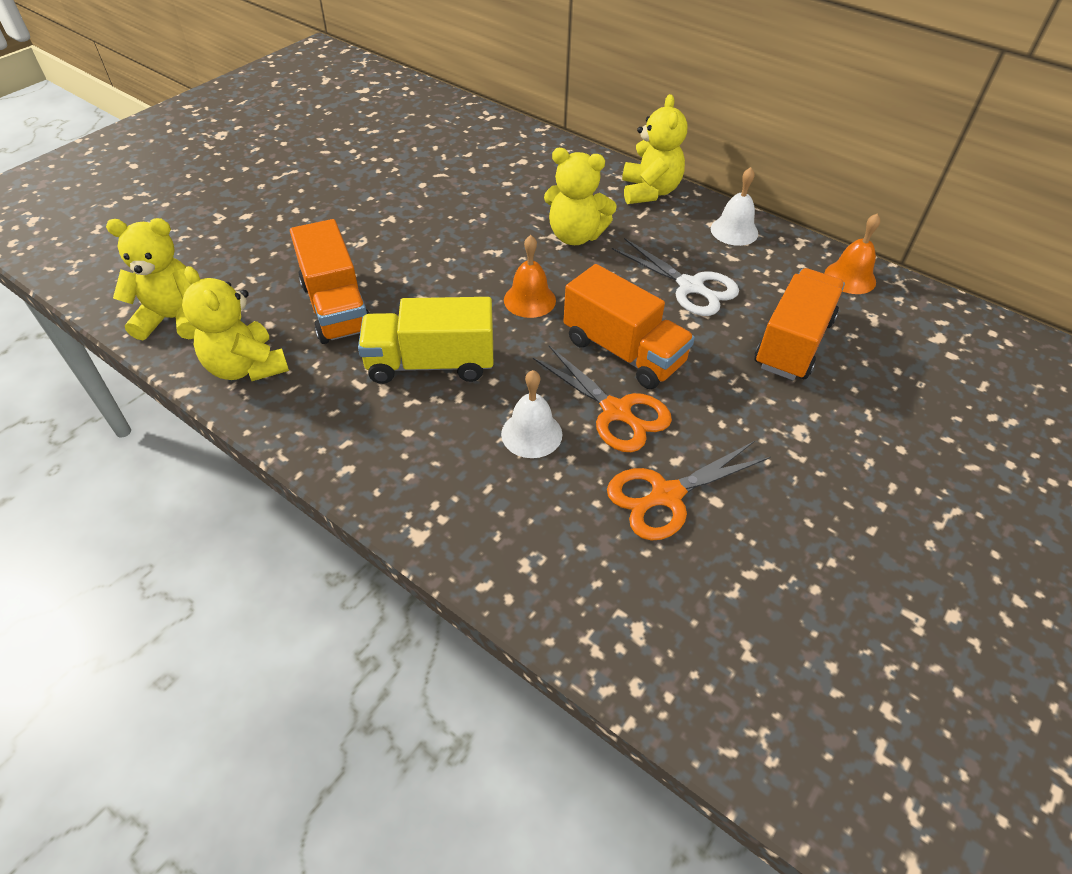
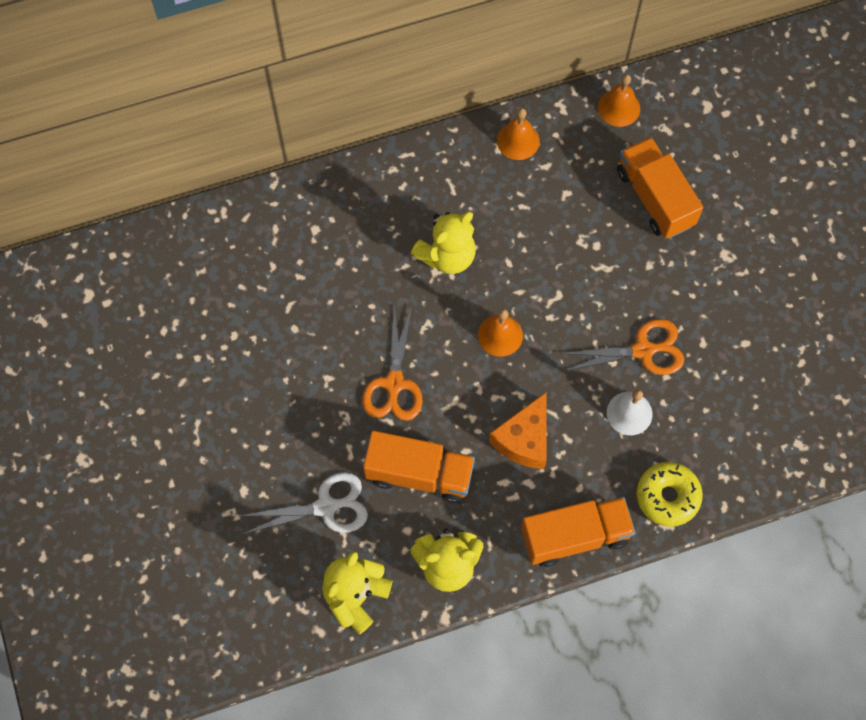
camera: 55 degrees left, 20 degrees up
yellow truck [358,297,493,384] -> orange cheese [489,392,547,469]
orange truck [563,264,695,389] -> orange truck moved to [521,497,635,567]
orange scissors [607,441,771,541] -> orange scissors moved to [362,306,423,421]
white scissors [612,238,739,316] -> white scissors moved to [239,472,368,534]
yellow teddy bear [622,94,687,204] -> none
white bell [711,167,758,246] -> orange bell [497,108,540,160]
none -> yellow donut [636,462,703,527]

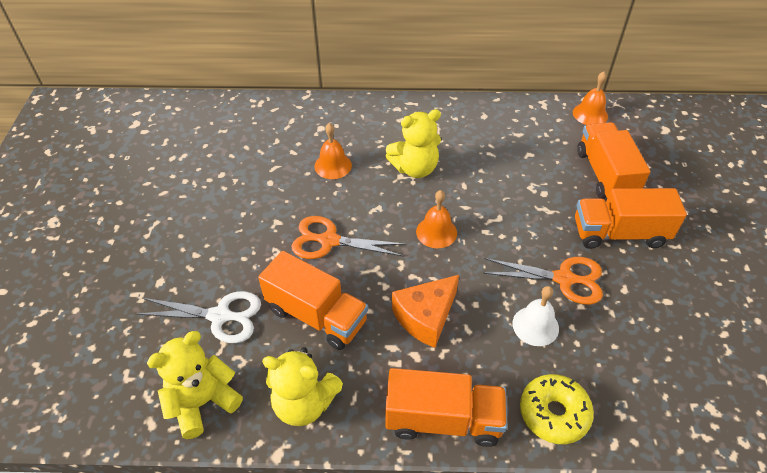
camera: 20 degrees right, 20 degrees down
orange scissors [362,306,423,421] -> orange scissors turned 75 degrees clockwise [291,216,407,259]
orange bell [497,108,540,160] -> orange bell moved to [314,123,352,179]
none -> orange truck [575,188,687,249]

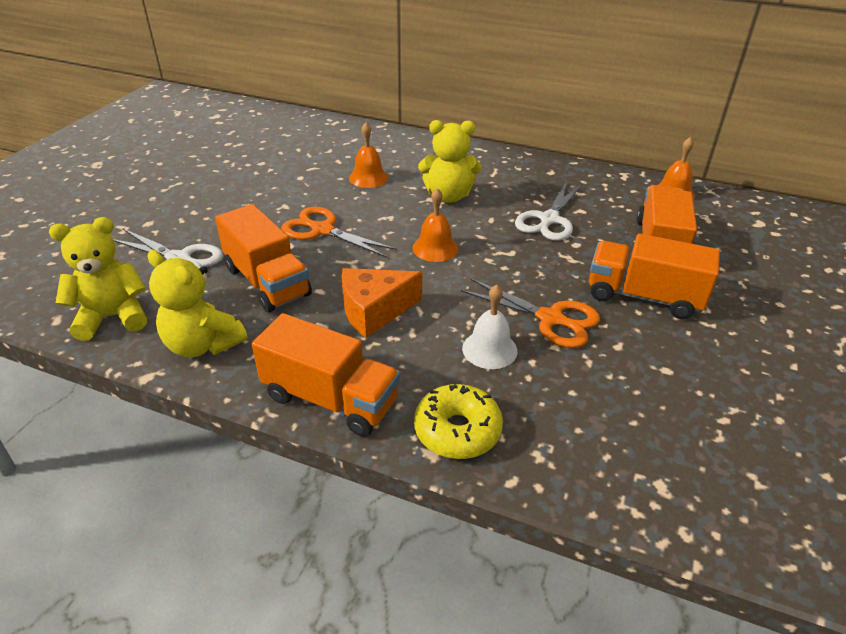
camera: 20 degrees right, 10 degrees down
none -> white scissors [515,182,583,241]

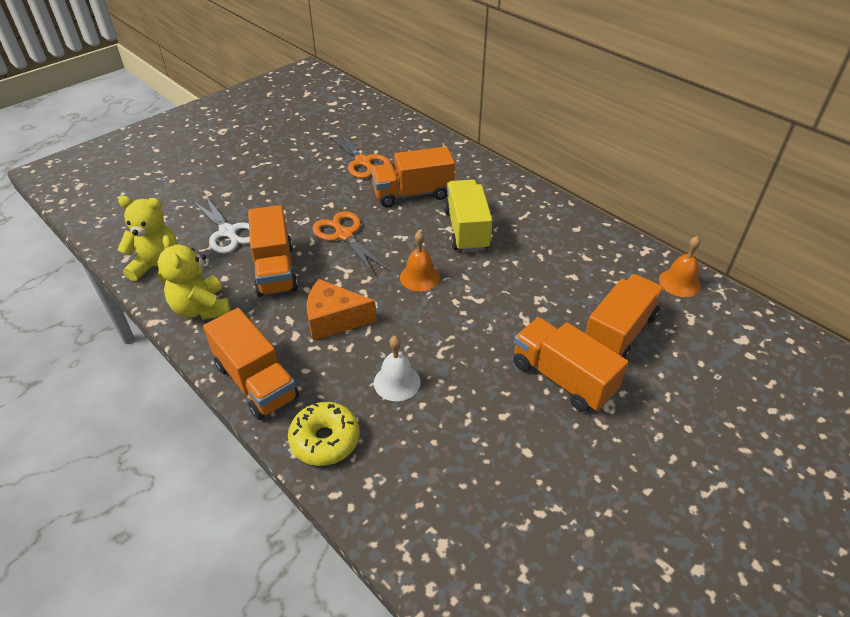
camera: 25 degrees right, 5 degrees up
orange bell [349,122,388,188] -> orange truck [371,147,455,207]
yellow teddy bear [418,120,481,203] -> yellow truck [444,180,492,252]
orange scissors [461,278,600,348] -> orange scissors moved to [328,132,391,178]
white scissors [515,182,583,241] -> none

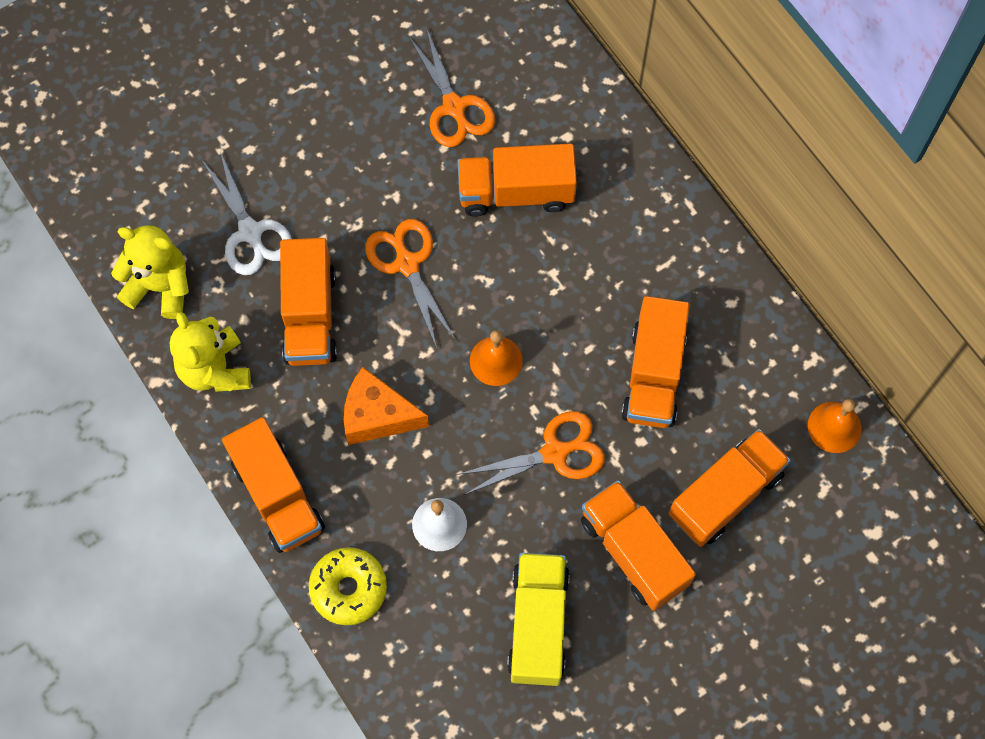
camera: 10 degrees right, 25 degrees up
yellow truck [444,180,492,252] -> yellow truck moved to [507,553,570,686]
none -> orange scissors [457,411,605,495]
none -> orange truck [621,296,690,428]

